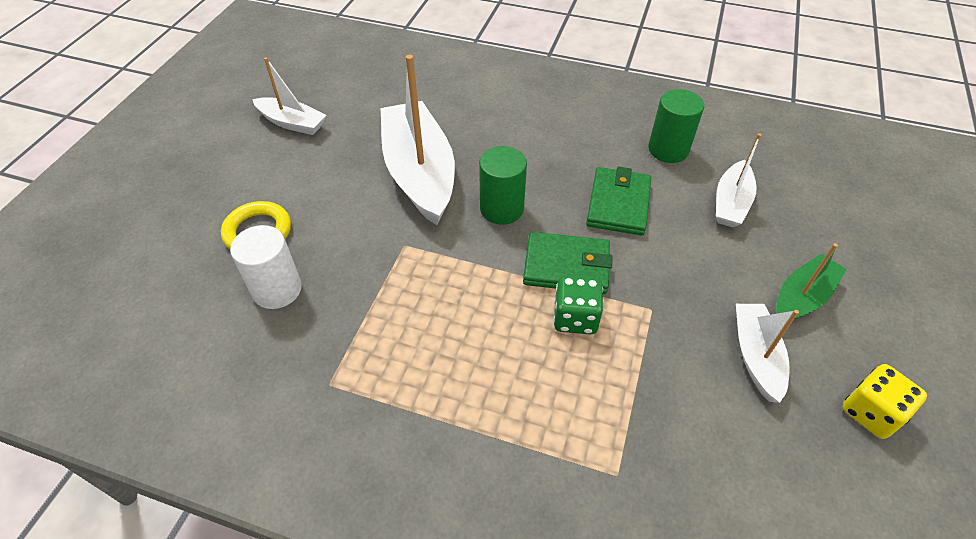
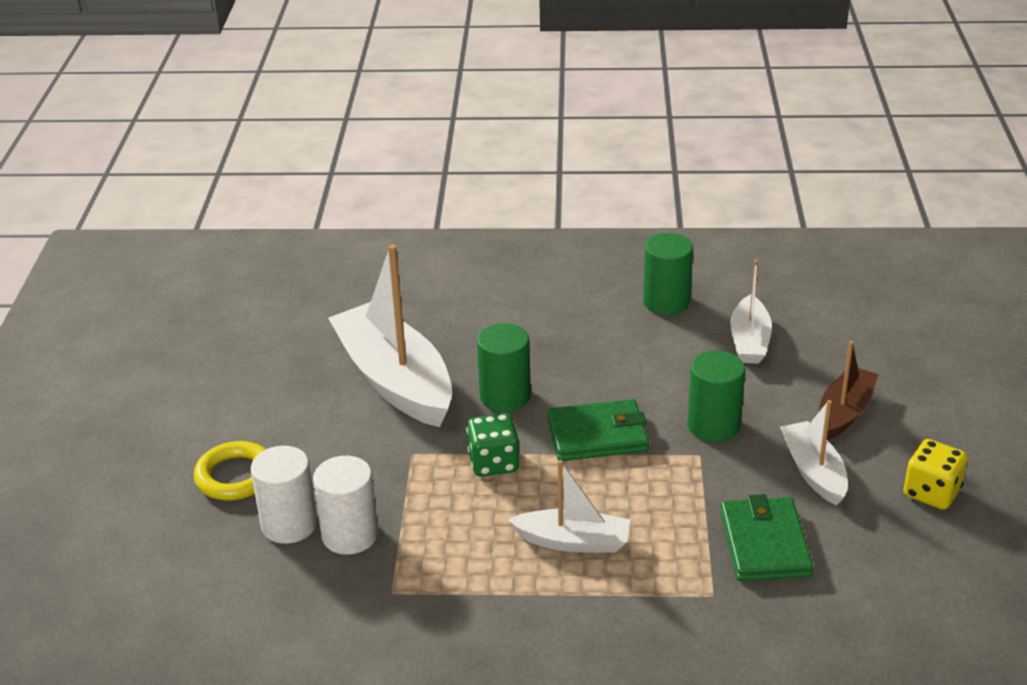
camera: 15 degrees left, 15 degrees down
white boat [252,57,326,135] -> white boat moved to [508,460,630,553]
green dice [553,276,603,334] -> green dice moved to [466,413,520,477]
green wallet [586,167,651,235] -> green wallet moved to [720,494,813,581]
green boat [776,243,847,319] -> brown boat [819,341,879,440]
none -> white cylinder [313,456,379,555]
none -> green cylinder [688,351,745,442]

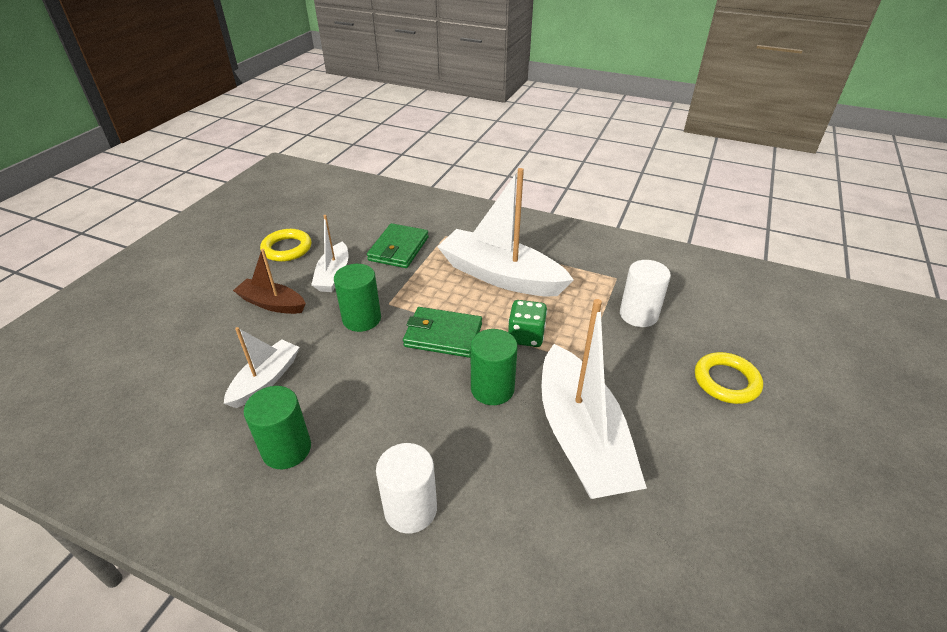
camera: 160 degrees left, 5 degrees up
white cylinder [251,446,317,544] -> white cylinder moved to [376,443,437,533]
white boat [508,460,630,553] -> white boat [437,168,574,296], size x1.87
brown boat [819,341,879,440] -> brown boat turned 60 degrees clockwise [233,249,306,314]
yellow dice [903,439,968,510] -> yellow ring [260,229,311,262]

